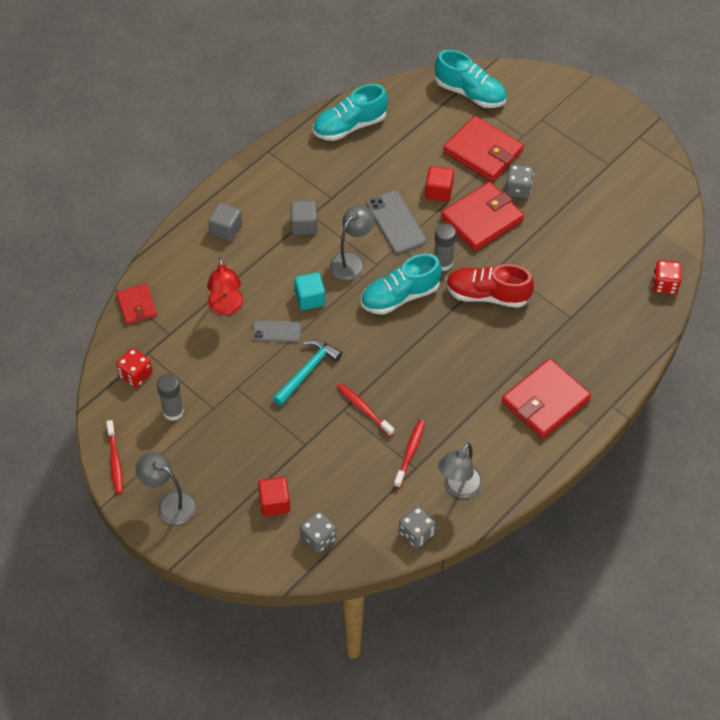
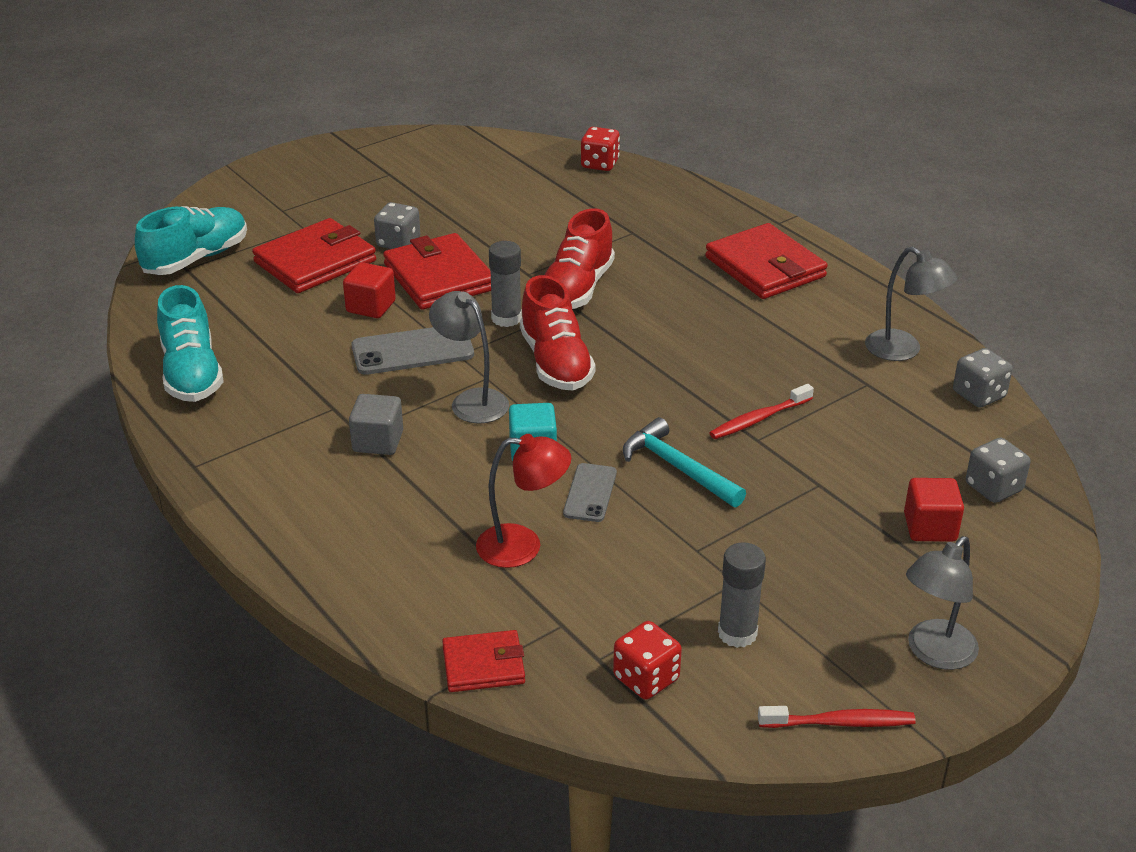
camera: 80 degrees left, 20 degrees down
grey cube [208,203,242,241] -> none
turquoise shoe [361,253,442,315] -> red shoe [520,275,595,391]
red toothbrush [394,420,425,488] -> none

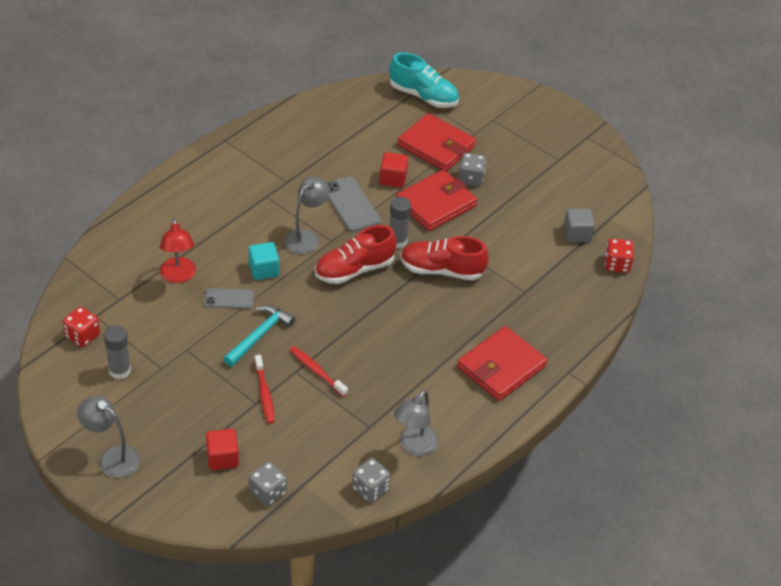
camera: 75 degrees right, 10 degrees up
turquoise shoe [157,285,224,402] -> none
grey cube [349,394,403,455] -> grey cube moved to [563,208,595,242]
red wallet [442,630,525,692] -> none
red toothbrush [758,706,916,728] -> red toothbrush moved to [255,355,275,424]

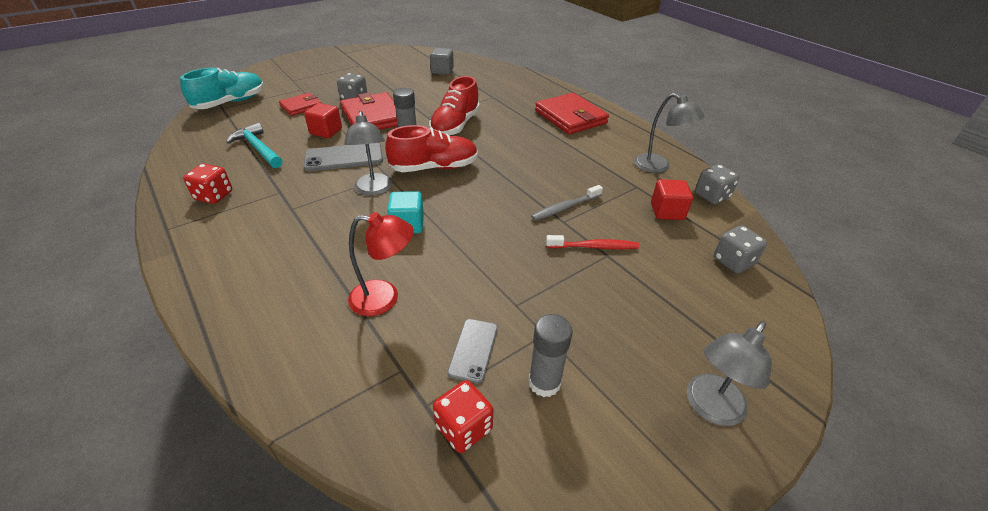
camera: 75 degrees left, 5 degrees down
grey phone [204,288,254,309] -> grey phone moved to [447,319,498,383]
red cube [206,429,239,470] -> red cube moved to [651,179,693,220]
turquoise hammer [223,305,296,367] -> turquoise hammer moved to [226,123,282,168]
grey lamp [284,177,330,254] -> grey lamp turned 150 degrees counterclockwise [344,111,393,196]
red toothbrush [289,346,348,397] -> grey toothbrush [531,185,603,221]
red shoe [315,225,397,284] -> red shoe turned 90 degrees counterclockwise [385,125,478,172]
red wallet [398,113,476,171] -> red wallet [279,93,321,116], size x0.57
red dice [605,239,634,273] -> red dice moved to [183,163,232,204]

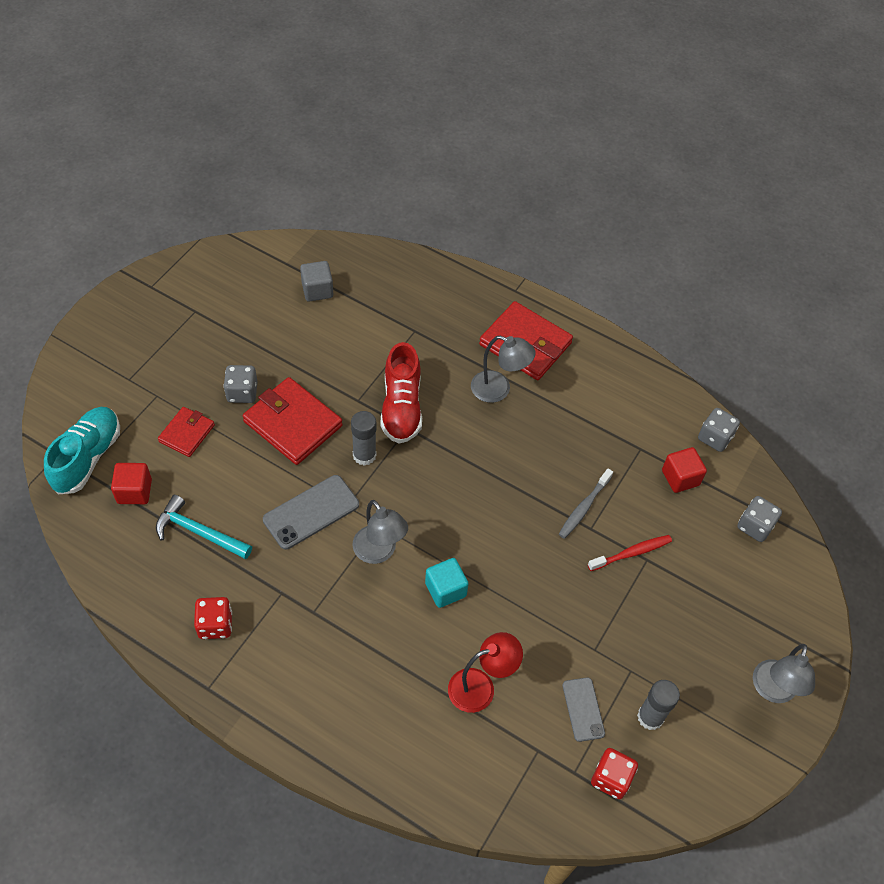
camera: 25 degrees left, 15 degrees up
red cube [304,103,342,138] -> red cube moved to [111,463,152,504]
red shoe [385,125,478,172] -> none
grey lamp [634,93,704,173] -> grey lamp moved to [471,336,536,403]

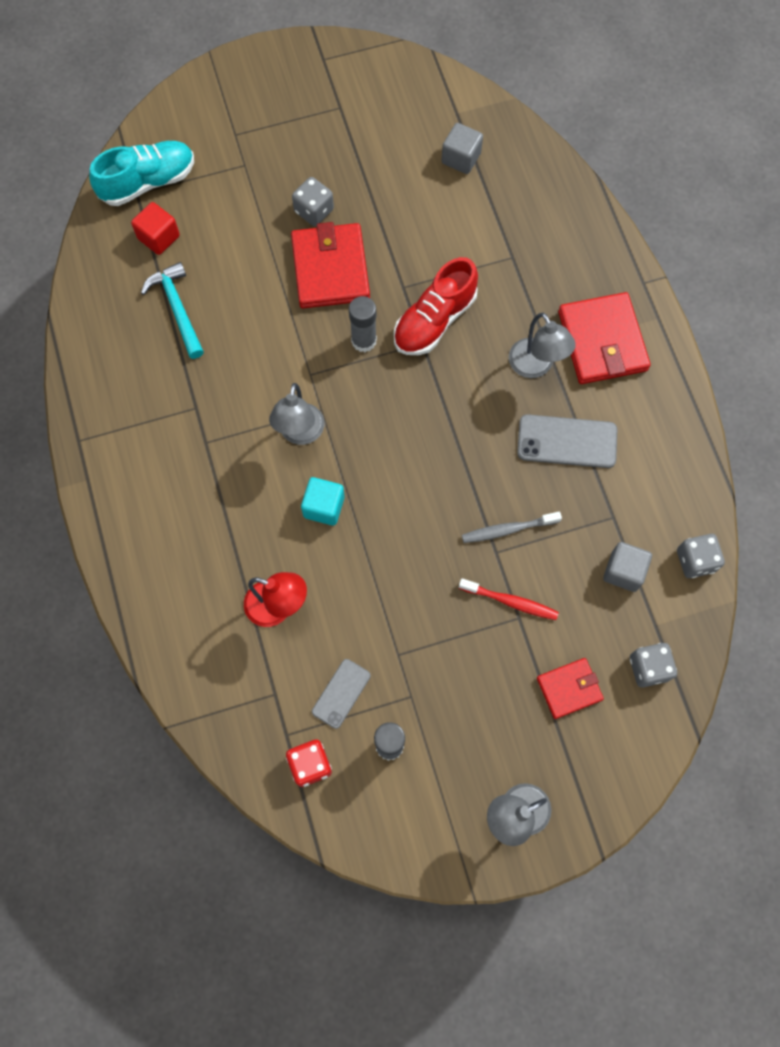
camera: 45 degrees right, 15 degrees up
red wallet [158,407,215,457] -> red wallet moved to [537,658,604,719]
red dice [194,597,232,639] -> none
grey phone [263,475,359,550] -> grey phone moved to [517,414,617,468]
red cube [662,447,707,493] -> grey cube [603,542,652,592]

